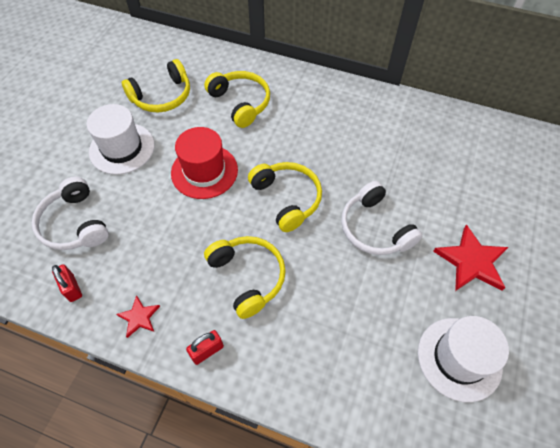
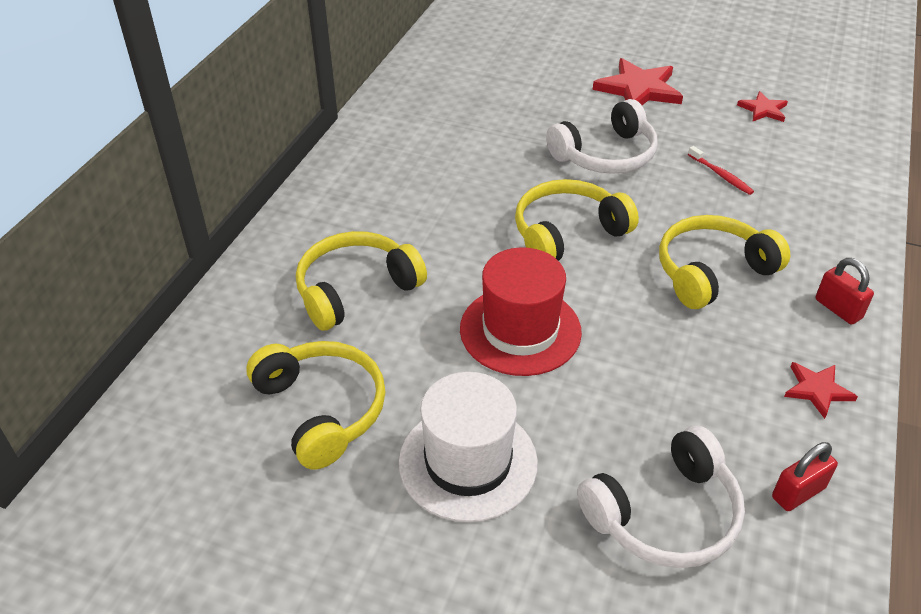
camera: 90 degrees left, 15 degrees down
white hat [418,316,509,402] -> red star [737,91,788,122]
none -> red toothbrush [688,146,754,195]

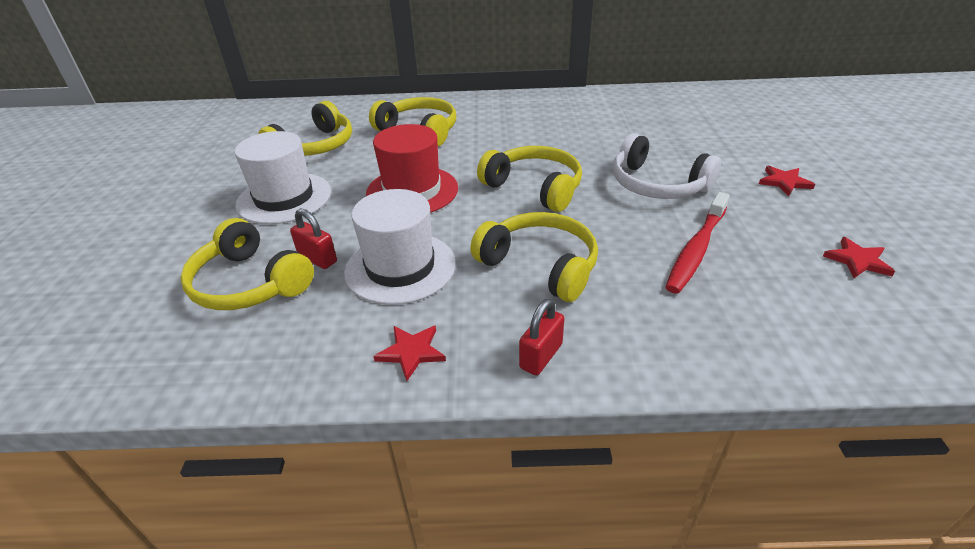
camera: 70 degrees right, 5 degrees down
white headphones [577,426,745,568] -> yellow headphones [181,218,314,310]
red star [593,58,683,105] -> red star [759,166,815,196], size x0.55
red toothbrush [688,146,754,195] -> red toothbrush [665,192,730,294], size x1.83
red padlock [772,442,838,511] -> red padlock moved to [290,208,337,269]
none -> white hat [344,189,456,305]

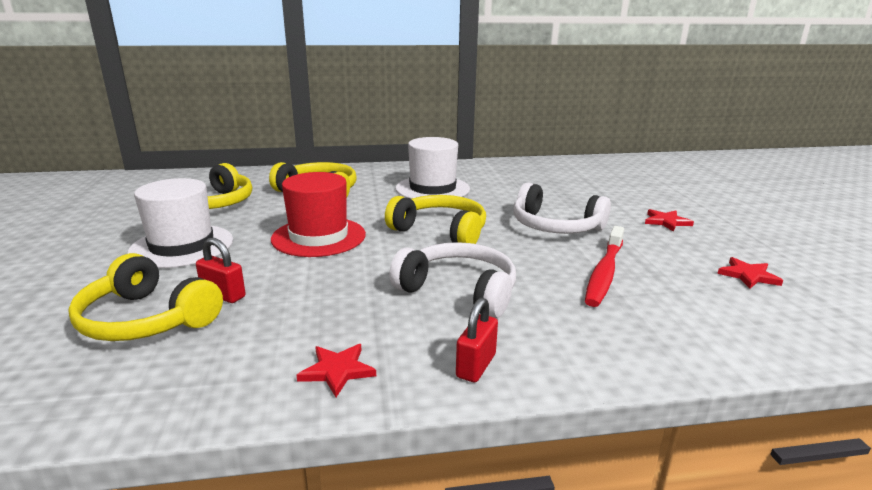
camera: 10 degrees left, 15 degrees down
white hat [344,189,456,305] -> white hat moved to [395,137,470,199]
yellow headphones [470,212,598,302] -> white headphones [389,242,516,318]

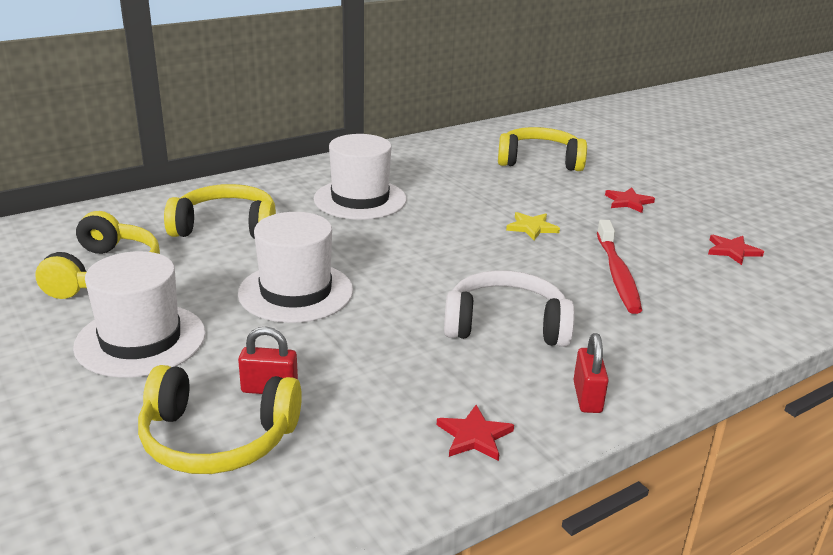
camera: 25 degrees left, 5 degrees up
red hat [271,172,366,257] -> white hat [238,212,353,323]
yellow headphones [385,195,486,244] -> yellow headphones moved to [498,127,587,171]
white headphones [513,183,611,234] -> yellow star [506,212,560,240]

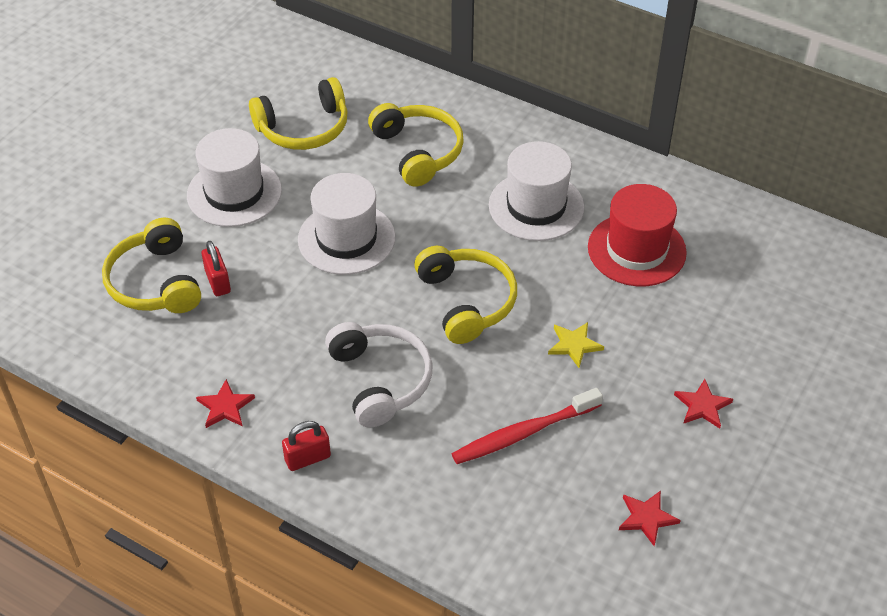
camera: 65 degrees right, 20 degrees up
yellow headphones [498,127,587,171] -> yellow headphones moved to [414,246,517,344]
none -> red hat [588,184,687,286]

